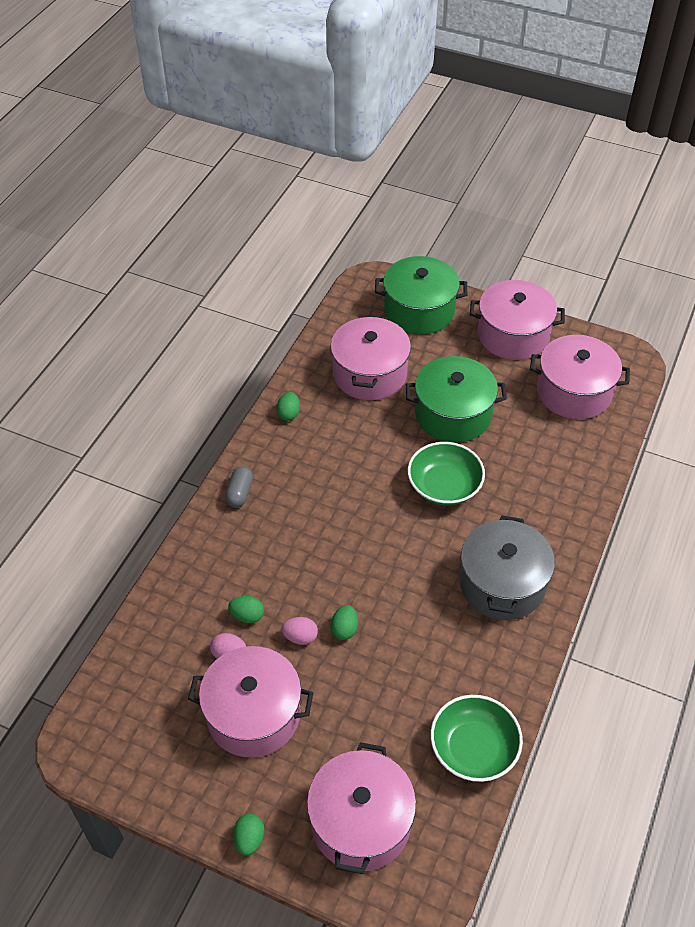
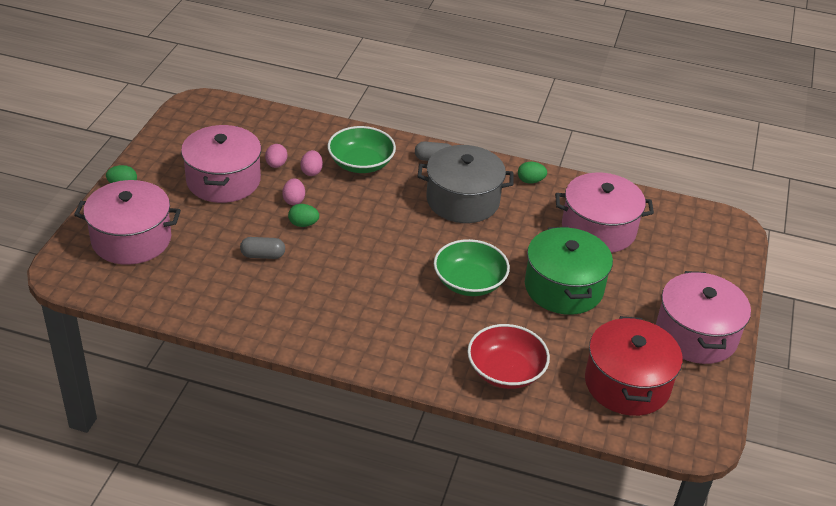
camera: 80 degrees right, 10 degrees down
green egg [228,596,264,623] -> pink egg [300,150,323,176]
green pot [375,256,467,335] -> none
green bowl [431,695,523,782] -> green bowl moved to [328,126,396,173]
grey pot [460,515,555,620] -> grey pot moved to [418,145,514,223]
pink pot [530,335,630,419] -> red pot [585,316,683,416]
none -> grey capsule [240,237,285,259]
none -> red bowl [467,324,550,389]

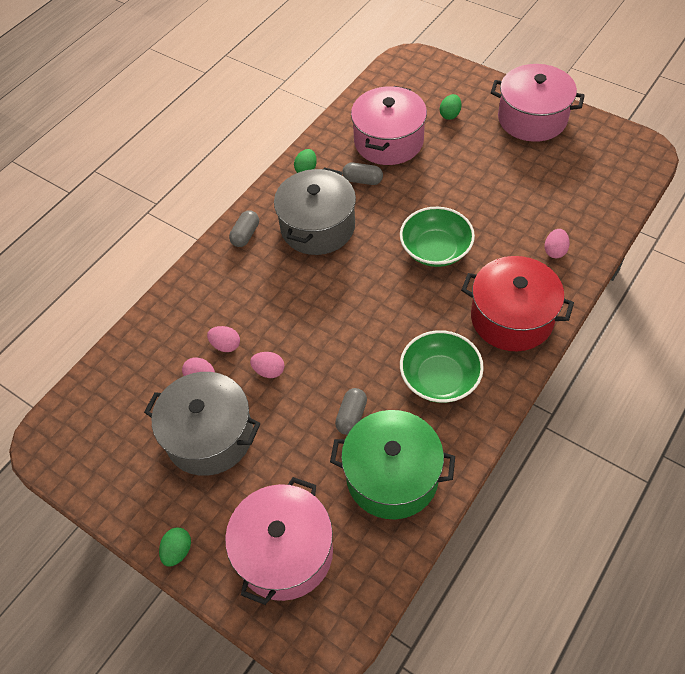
camera: 65 degrees left, 15 degrees up
pink pot [181,125,261,203] -> grey pot [144,372,260,476]
green egg [288,204,319,227] -> green egg moved to [440,94,461,120]
green bowl [328,126,396,173] -> green bowl moved to [400,330,484,403]
red bowl [467,324,550,389] -> pink egg [544,229,570,258]
green pot [525,227,613,315] -> green pot moved to [330,410,455,519]
red pot [585,316,683,416] -> red pot moved to [461,256,574,351]
none -> grey capsule [342,163,383,185]

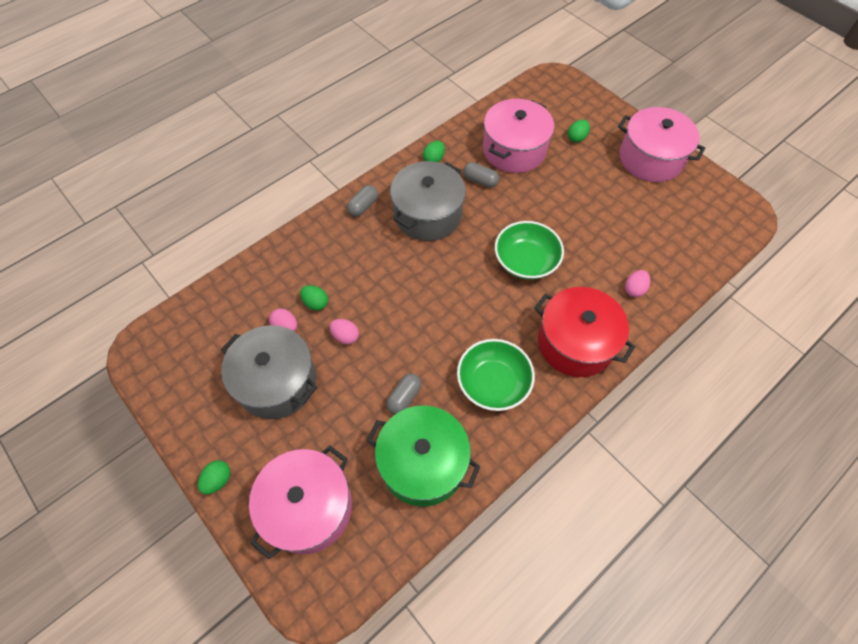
camera: 10 degrees right, 5 degrees up
pink egg [207,326,240,352] -> green egg [300,285,328,311]

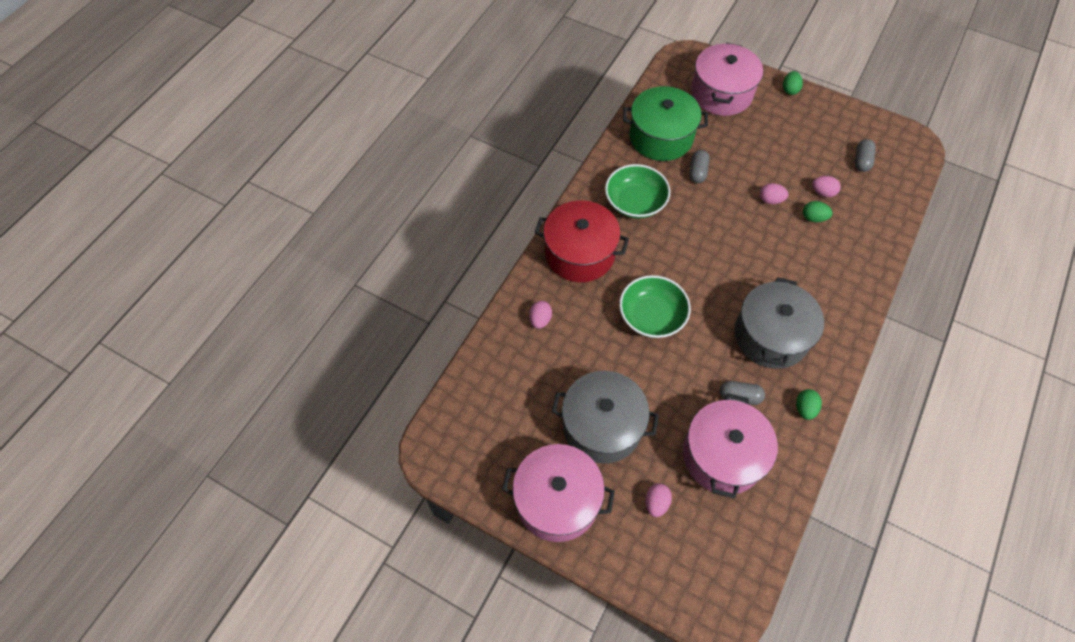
camera: 160 degrees right, 0 degrees up
grey pot [221,325,317,419] -> grey pot moved to [552,371,659,464]
grey capsule [347,185,378,217] -> grey capsule moved to [855,139,876,172]
green egg [568,119,590,143] -> pink egg [645,484,672,517]

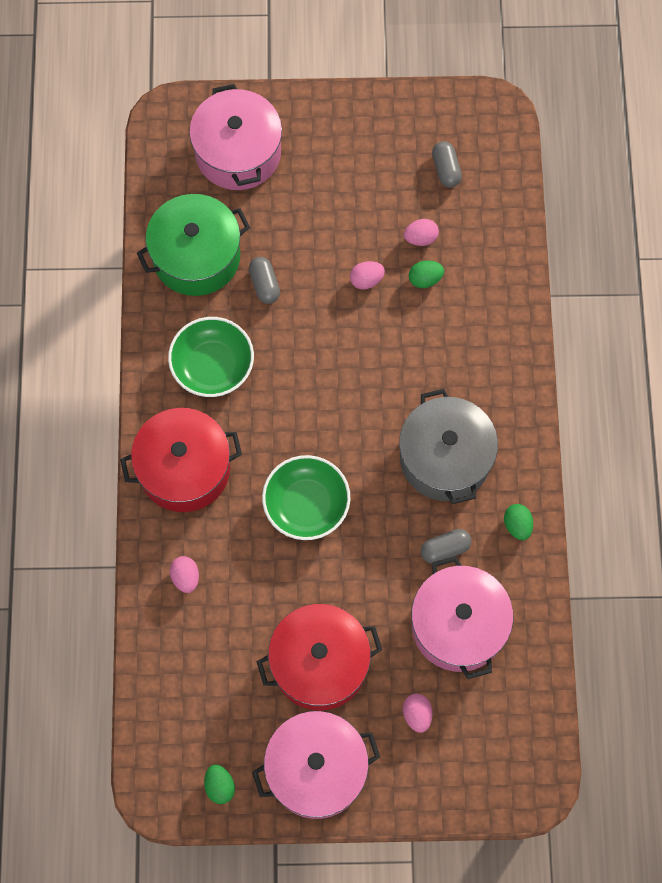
camera: 30 degrees left, 10 degrees up
grey pot [552,371,659,464] -> red pot [256,604,382,710]
green egg [783,71,803,95] -> green egg moved to [204,764,235,804]

